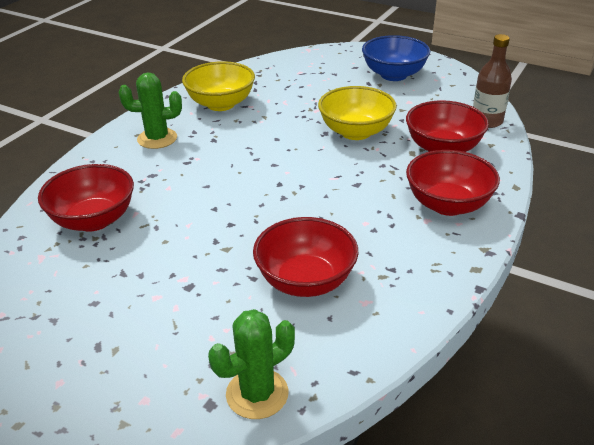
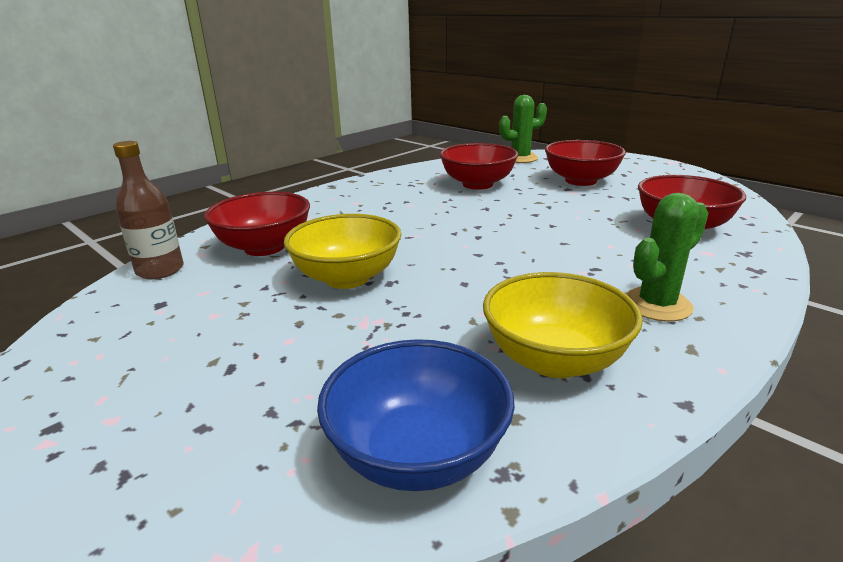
camera: 165 degrees left, 10 degrees down
green cactus [119,72,182,149] -> green cactus turned 45 degrees counterclockwise [625,193,708,321]
blue bowl [362,35,430,81] -> blue bowl moved to [317,339,515,491]
red bowl [406,150,500,216] -> red bowl moved to [545,140,626,186]

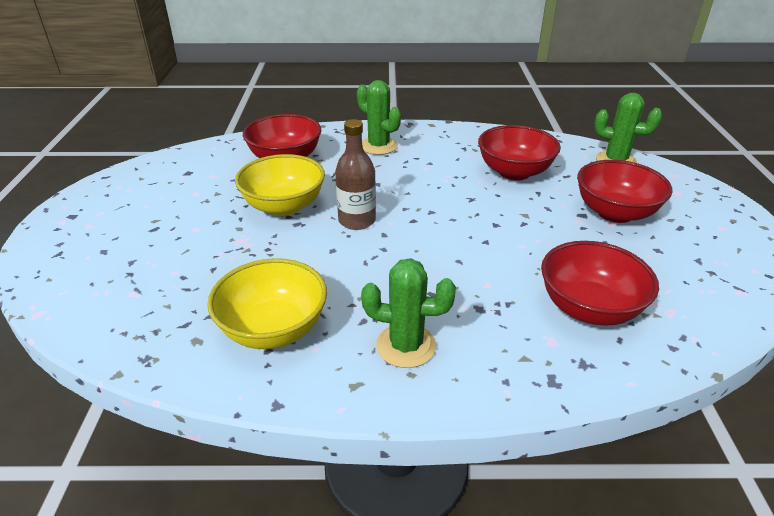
camera: 45 degrees right, 10 degrees up
brown bottle [113,141,184,279] -> brown bottle moved to [335,119,376,230]
blue bowl [317,339,515,491] -> none
none -> green cactus [357,80,401,155]

